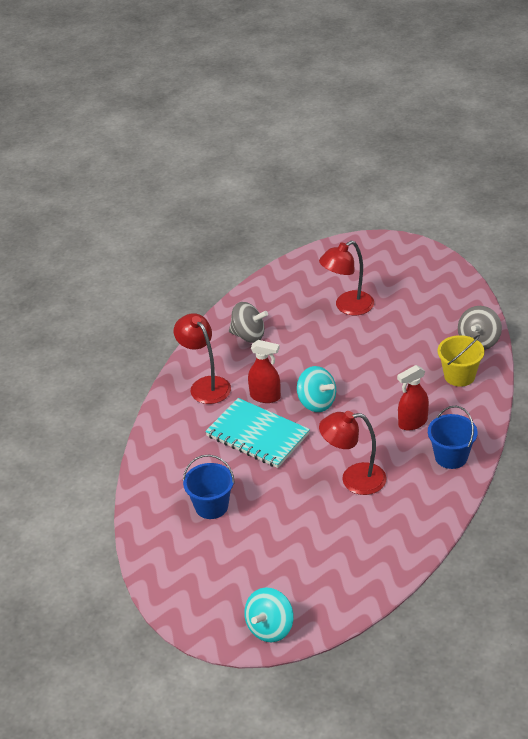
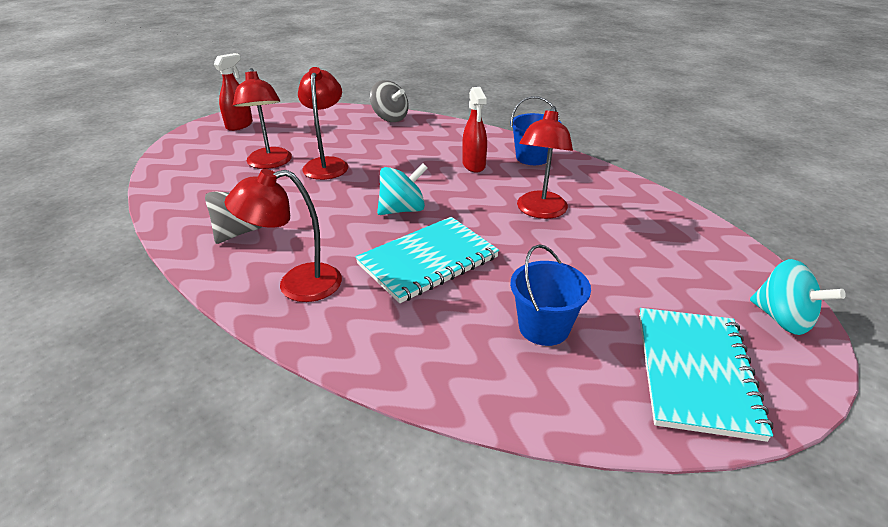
camera: 75 degrees left, 5 degrees down
red spray bottle [248,340,281,403] -> red spray bottle moved to [214,53,253,131]
yellow bucket [438,335,485,387] -> none
none -> red lamp [298,67,348,180]
none -> turquoise notebook [639,308,773,442]

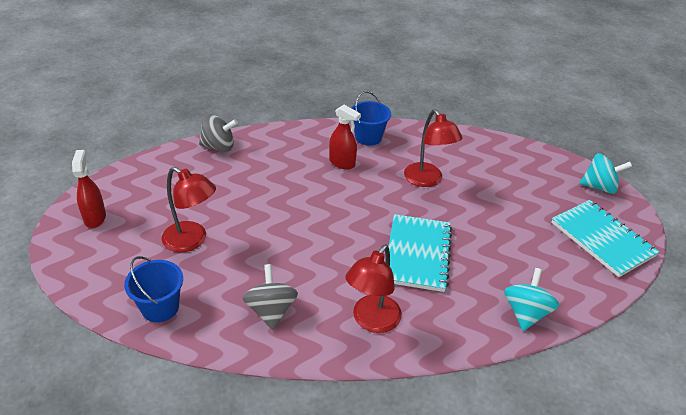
camera: 45 degrees left, 5 degrees up
red lamp [298,67,348,180] -> none
turquoise spinning top [377,163,428,215] -> turquoise spinning top moved to [504,268,559,331]
blue bucket [510,244,591,346] -> blue bucket moved to [124,256,183,322]

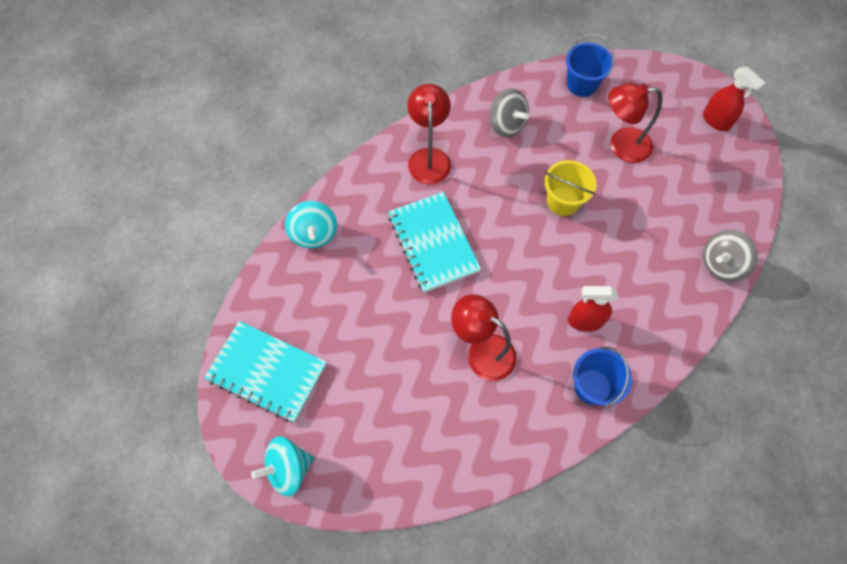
camera: 150 degrees right, 25 degrees up
none -> yellow bucket [544,160,597,216]

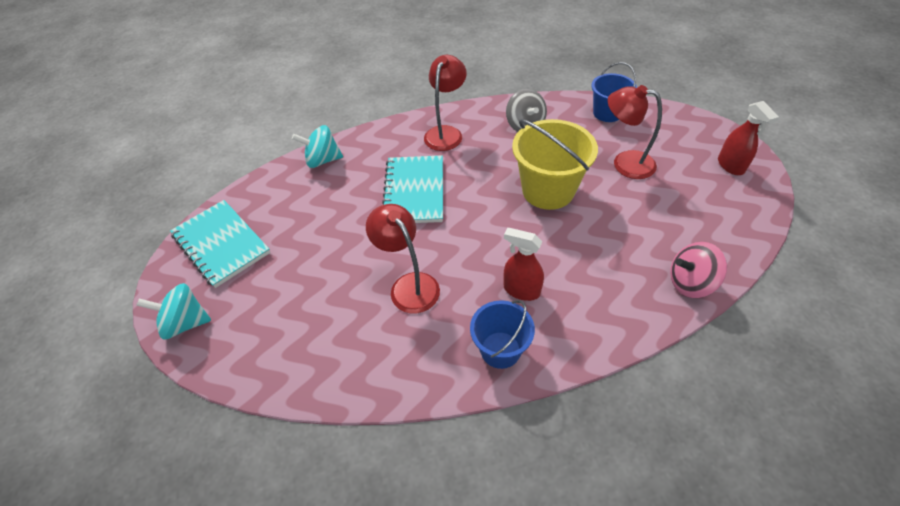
camera: 25 degrees right, 15 degrees down
turquoise spinning top [285,201,337,248] -> turquoise spinning top turned 75 degrees clockwise [292,125,343,168]
yellow bucket [544,160,597,216] -> yellow bucket [512,119,598,210], size x1.61
grey spinning top [703,230,758,282] -> pink spinning top [670,242,727,298]

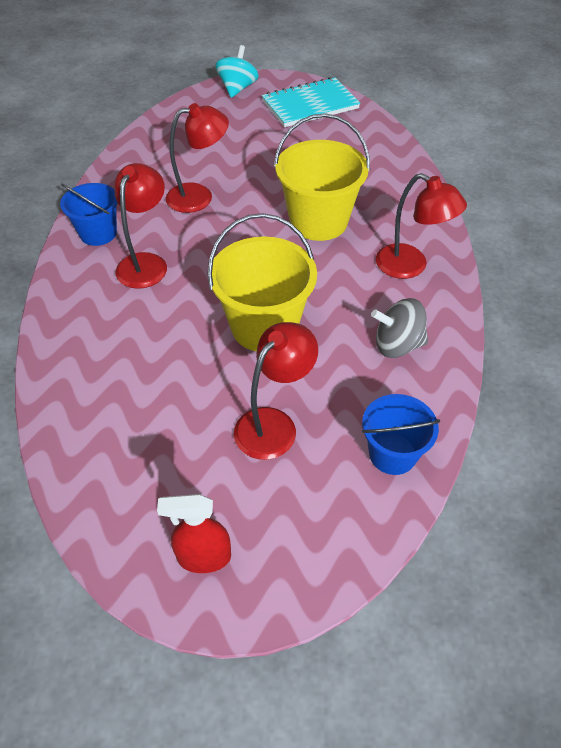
camera: 105 degrees right, 0 degrees up
turquoise spinning top [292,125,343,168] -> none
turquoise notebook [382,155,443,223] -> yellow bucket [274,113,370,241]
red spray bottle [504,228,544,301] -> red lamp [115,163,167,289]
pink spinning top [670,242,727,298] -> none

